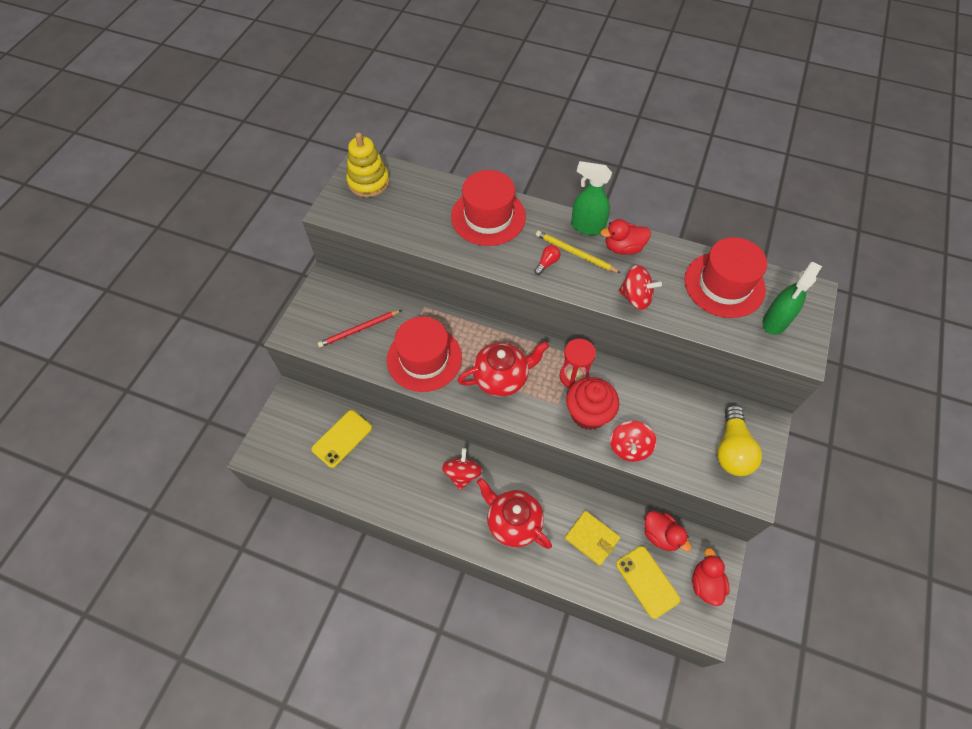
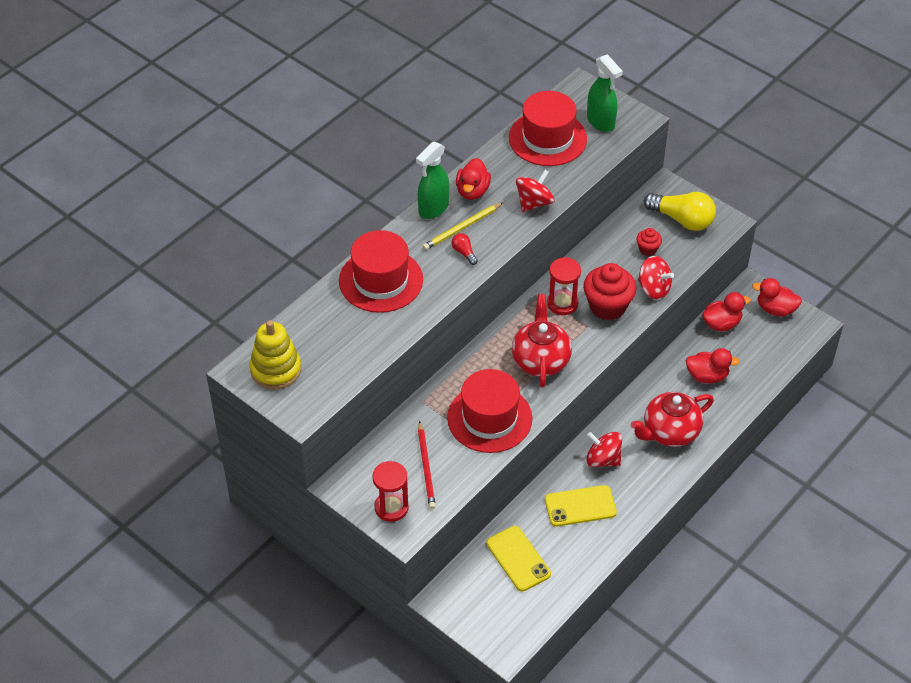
camera: 70 degrees left, 10 degrees down
yellow wallet [565,511,620,566] -> red duck [686,348,740,383]
yellow phone [616,546,680,619] -> yellow phone moved to [545,485,617,527]
none -> red hourglass [372,461,409,522]
none -> red cupcake [636,228,662,256]

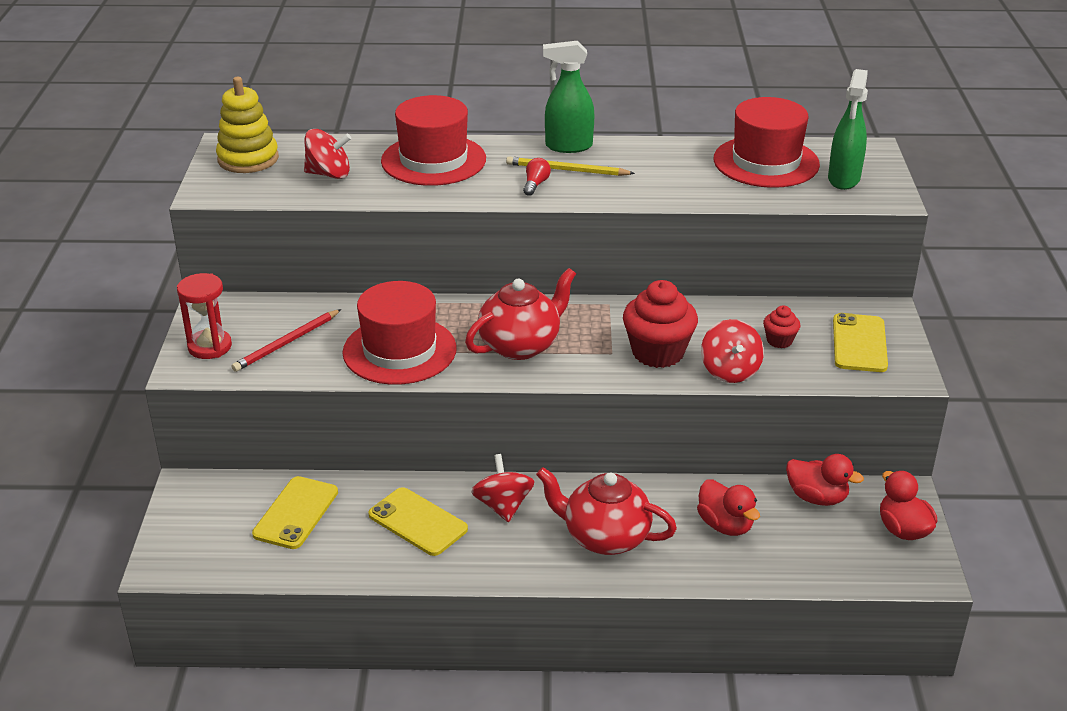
camera: 50 degrees right, 15 degrees down
red duck [456,158,491,200] -> none
red spinning top [516,170,555,212] -> red spinning top moved to [304,129,351,179]
red hourglass [547,257,581,315] -> none
yellow light bulb [644,192,716,231] -> yellow phone [833,313,888,372]

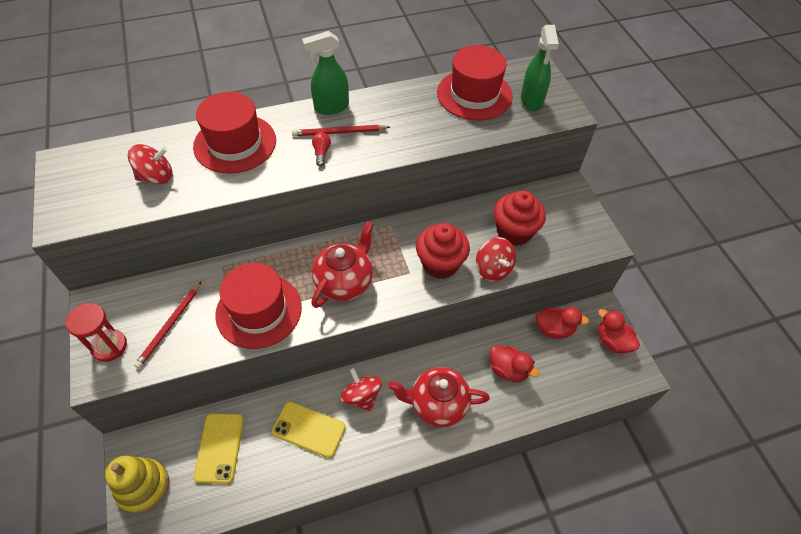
camera: 20 degrees left, 20 degrees up
yellow stacking toy [216,77,279,173] -> yellow stacking toy moved to [105,456,169,514]
yellow pencil [506,156,635,176] -> red pencil [292,125,390,136]
red cupcake [763,305,800,348] -> red cupcake [494,190,546,246], size x2.00
yellow phone [833,313,888,372] -> none

